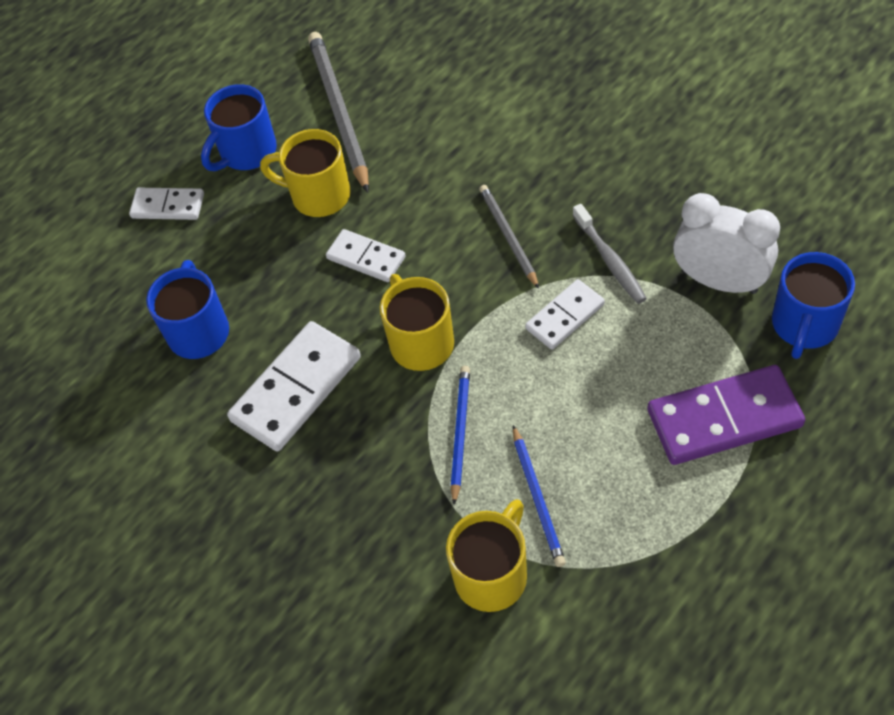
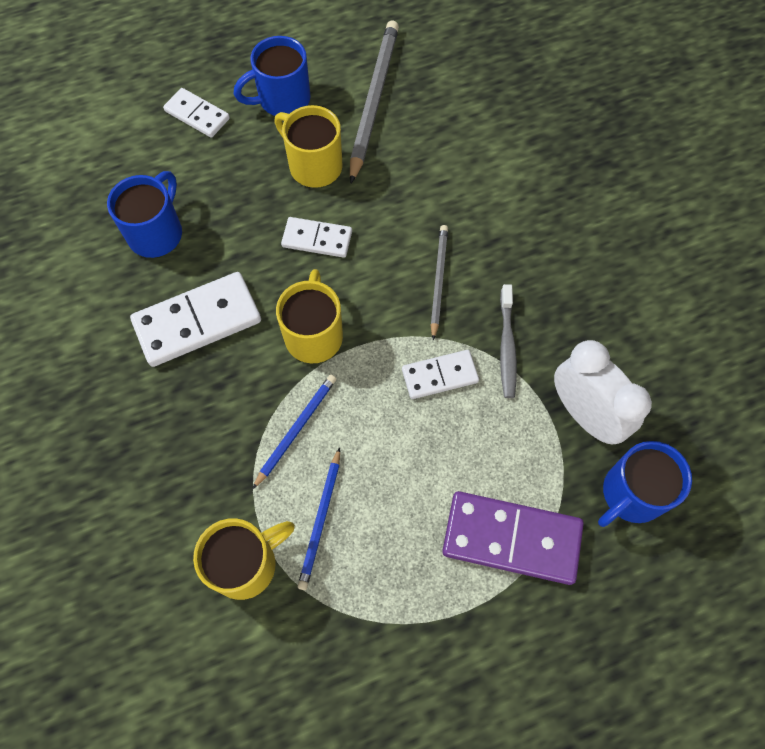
camera: 20 degrees right, 10 degrees up
white domino [326,229,406,282] -> white domino turned 45 degrees counterclockwise [281,217,352,258]

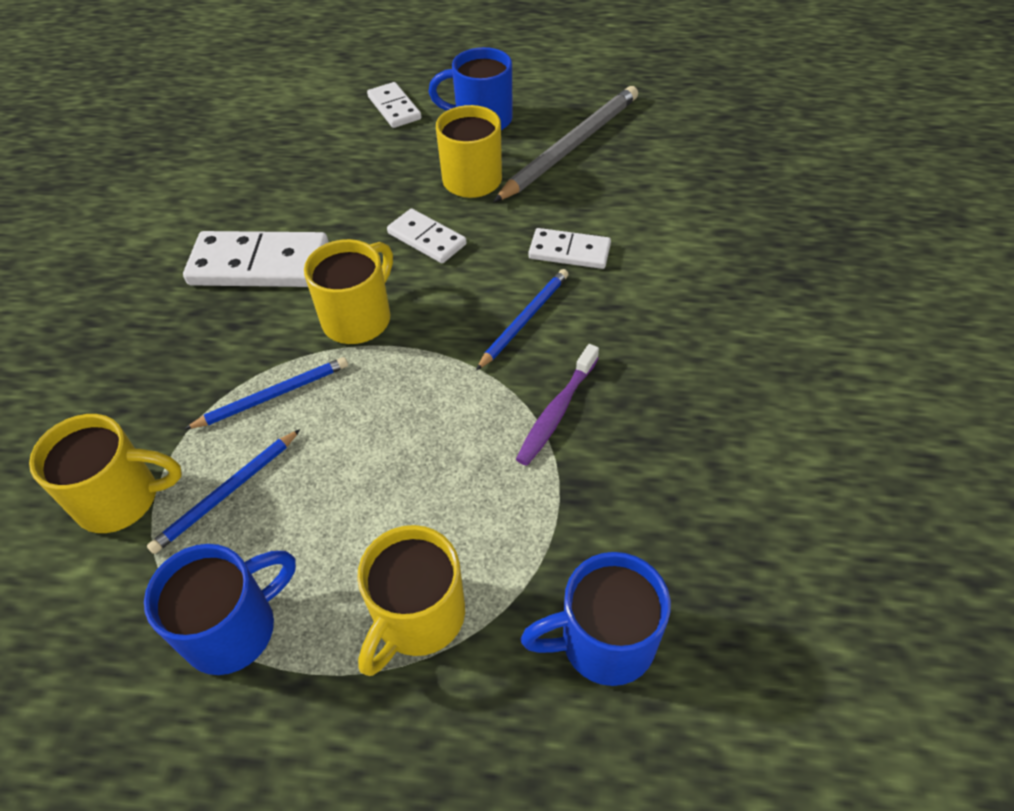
camera: 30 degrees right, 15 degrees down
blue mug [107,171,182,258] -> blue mug moved to [144,544,296,675]
white domino [402,350,479,399] -> white domino moved to [528,228,611,269]
grey pencil [431,225,448,340] -> blue pencil [476,269,568,371]
purple domino [442,491,584,585] -> yellow mug [357,525,465,676]
grey toothbrush [500,284,517,398] -> purple toothbrush [516,344,599,466]
white clock [554,340,652,445] -> none

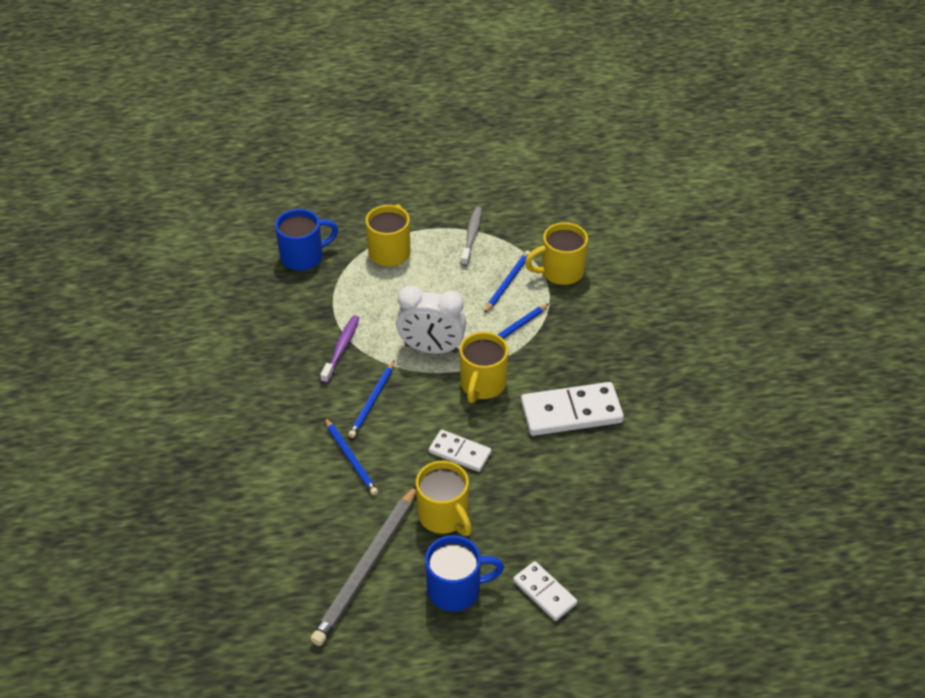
camera: 165 degrees right, 5 degrees down
blue mug [144,544,296,675] -> grey toothbrush [461,207,482,266]
white domino [528,228,611,269] -> blue pencil [325,418,378,495]
none -> white clock [396,285,466,354]

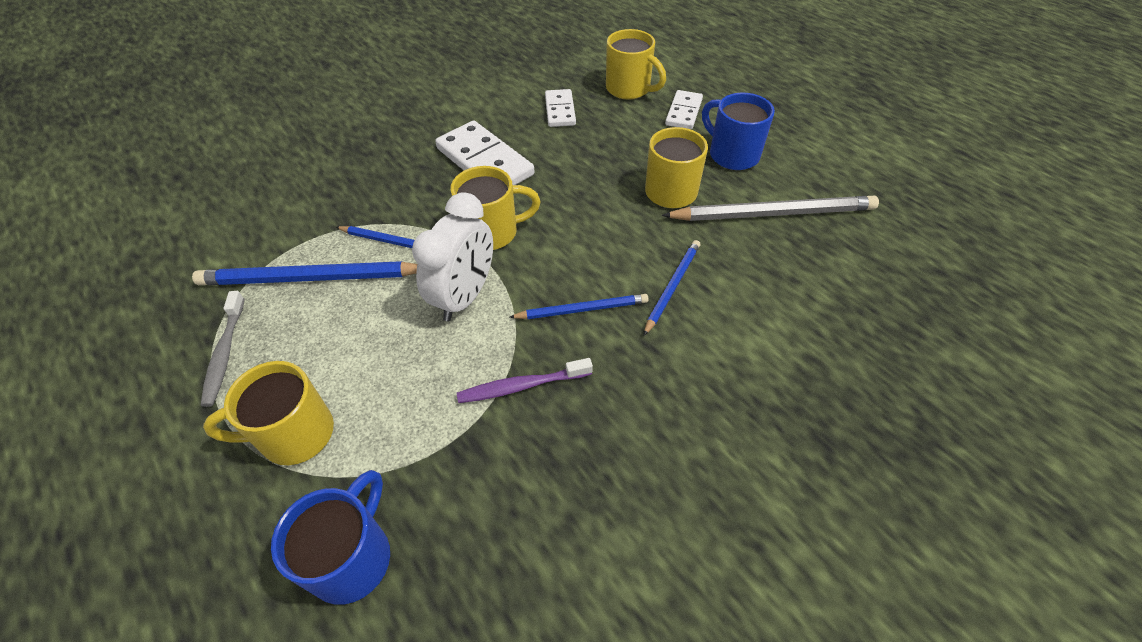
camera: 120 degrees left, 5 degrees up
blue mug [275,209,338,271] -> blue mug turned 75 degrees clockwise [271,470,390,605]
white clock [396,285,466,354] -> white clock turned 45 degrees clockwise [412,192,493,321]
white domino [429,430,492,472] -> white domino moved to [545,89,576,127]
grey toothbrush [461,207,482,266] -> grey toothbrush turned 75 degrees counterclockwise [201,291,245,407]
blue pencil [484,251,531,313] -> blue pencil [192,261,417,285], size x1.75
yellow mug [525,222,588,285] -> yellow mug moved to [606,29,666,100]

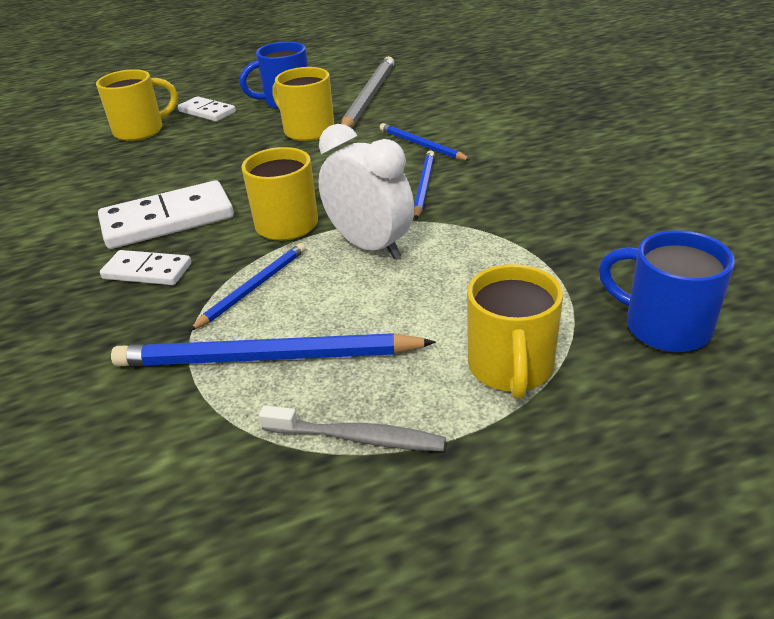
camera: 70 degrees left, 15 degrees down
blue pencil [192,261,417,285] -> blue pencil turned 75 degrees clockwise [111,333,436,366]
purple toothbrush [457,358,593,403] -> none
white domino [545,89,576,127] -> white domino moved to [100,250,191,285]

